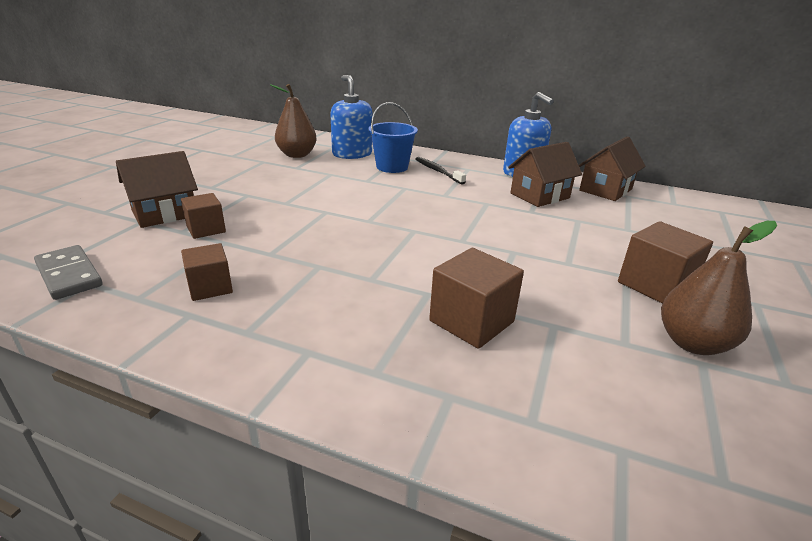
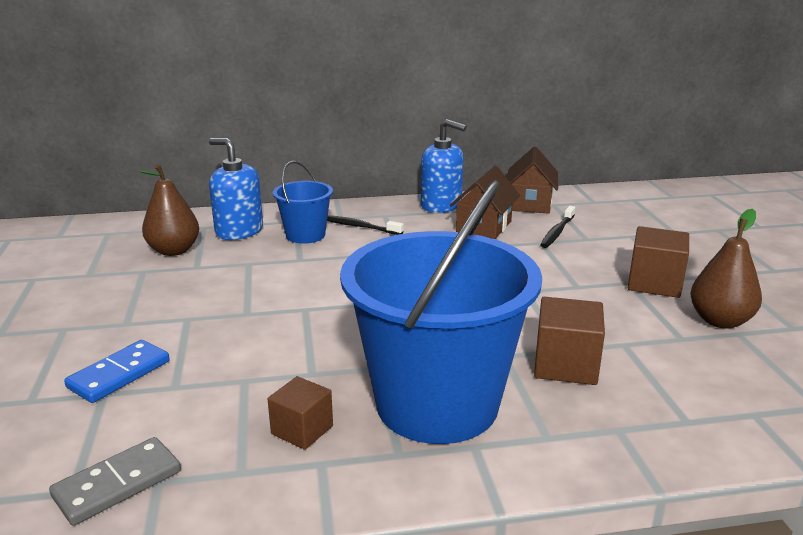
camera: 30 degrees left, 5 degrees down
grey domino [34,245,102,300] -> grey domino turned 60 degrees counterclockwise [49,437,181,526]
brown house [116,151,198,228] -> blue domino [64,340,170,403]
brown cube [181,193,226,239] -> none
none -> blue bucket [340,180,542,444]
none -> black toothbrush [540,206,575,248]

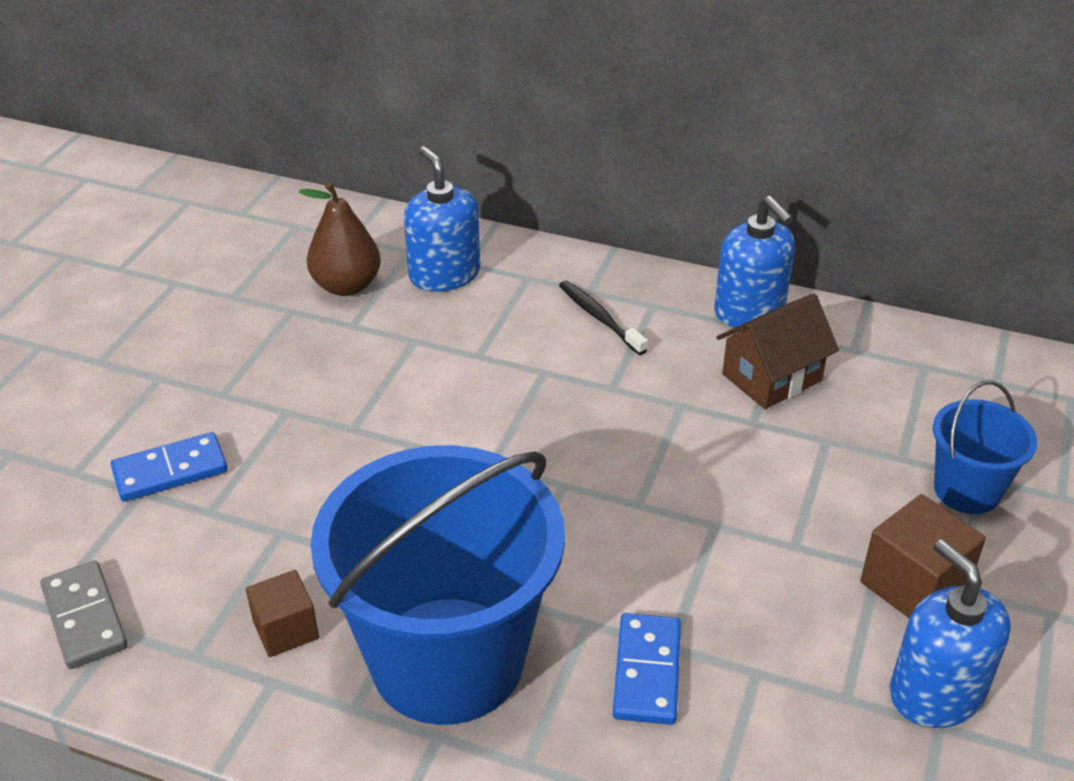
camera: 30 degrees right, 15 degrees up
grey domino [49,437,181,526] -> grey domino turned 75 degrees clockwise [40,560,128,669]
blue bucket [273,161,333,244] -> blue bucket moved to [933,380,1038,514]
brown house [507,147,558,214] -> none
brown cube [534,297,605,385] -> blue domino [613,613,681,725]
black toothbrush [540,206,575,248] -> none
brown pear [690,209,762,329] -> blue soap dispenser [890,539,1011,728]

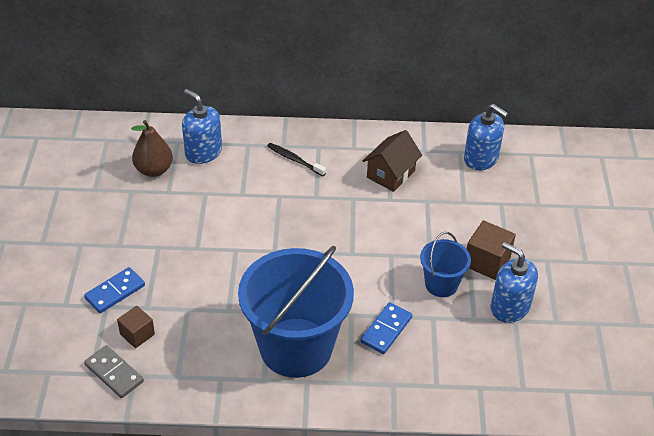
camera: 20 degrees left, 5 degrees up
brown cube [246,570,319,657] -> brown cube moved to [117,306,155,348]
blue domino [613,613,681,725] -> blue domino turned 45 degrees clockwise [360,302,412,354]
blue soap dispenser [714,196,795,328] -> blue soap dispenser moved to [464,104,508,170]
blue bucket [933,380,1038,514] -> blue bucket moved to [420,232,471,297]

